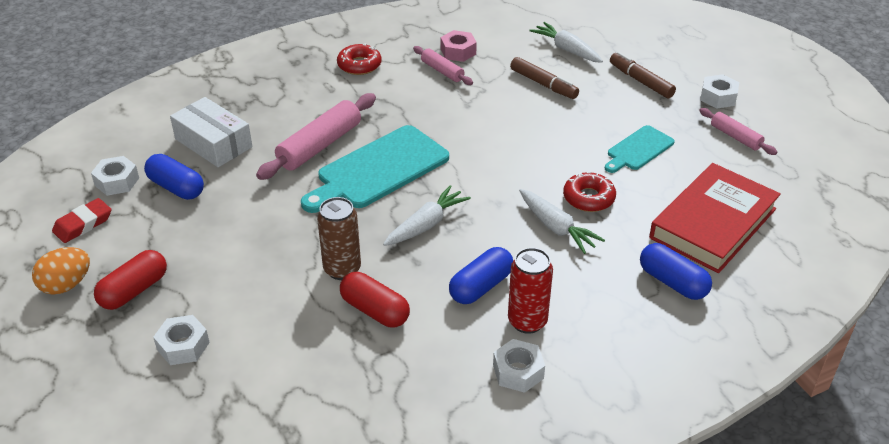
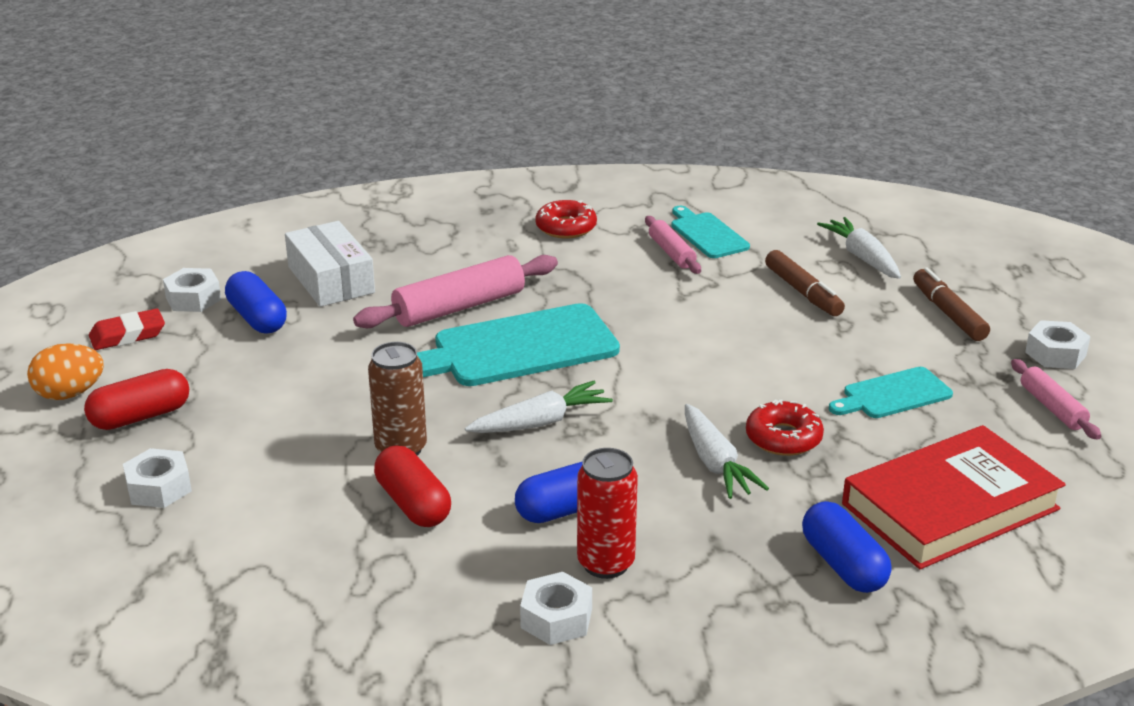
camera: 20 degrees right, 10 degrees down
pink nut [441,30,477,62] -> turquoise cutting board [671,206,750,258]

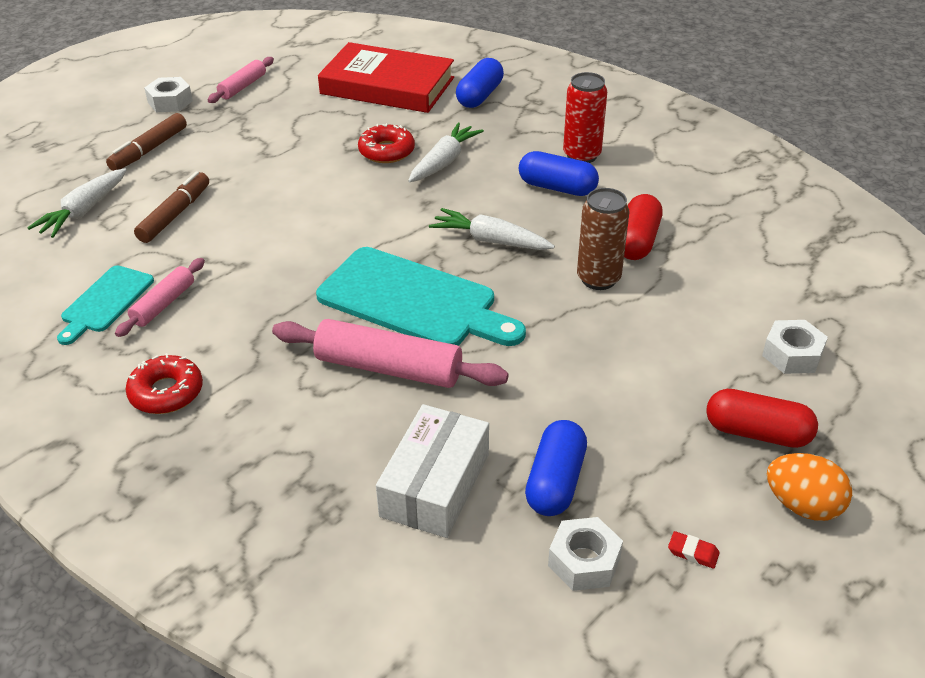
camera: 130 degrees left, 10 degrees up
red eraser [89,308,165,350] -> red eraser [668,531,720,569], size x0.54
white nut [520,572,592,645] -> none
turquoise cutting board [829,367,953,418] -> none

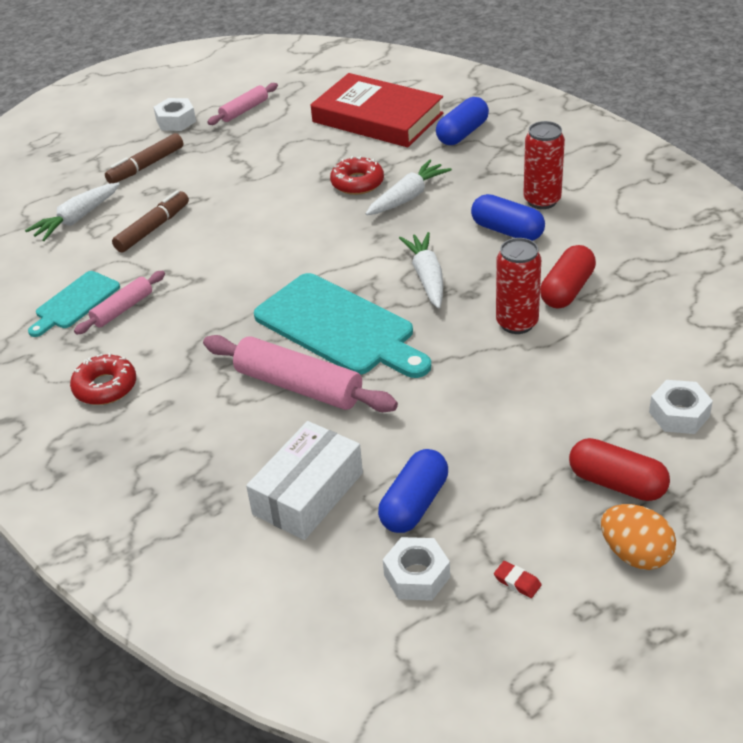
camera: 15 degrees right, 0 degrees up
white carrot [429,208,555,250] -> white carrot turned 45 degrees clockwise [399,232,443,309]
brown can [577,188,629,290] -> red can [496,238,541,334]

